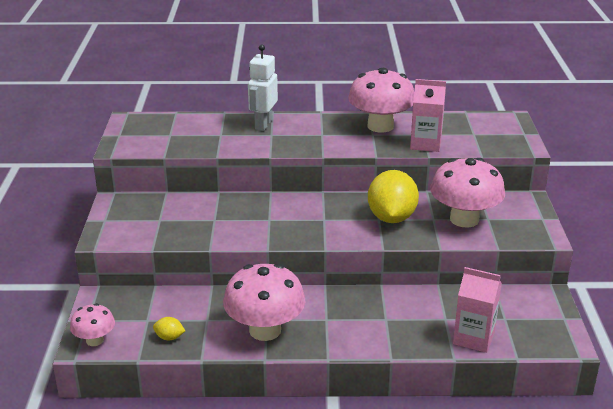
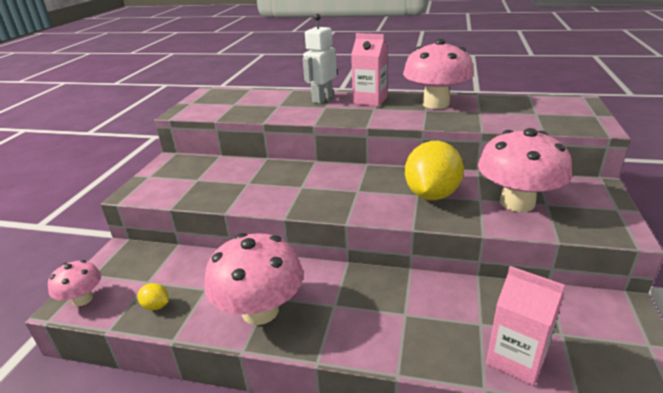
camera: 15 degrees right, 0 degrees up
pink carton [410,79,446,152] -> pink carton moved to [351,33,388,106]

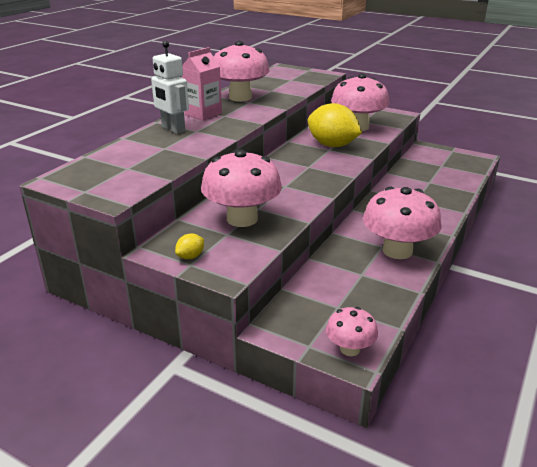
camera: 75 degrees left, 0 degrees up
yellow lemon [137,283,169,310] -> yellow lemon moved to [175,234,204,259]
pink carton [486,266,564,386] -> none
none -> pink mushroom [201,150,282,227]

